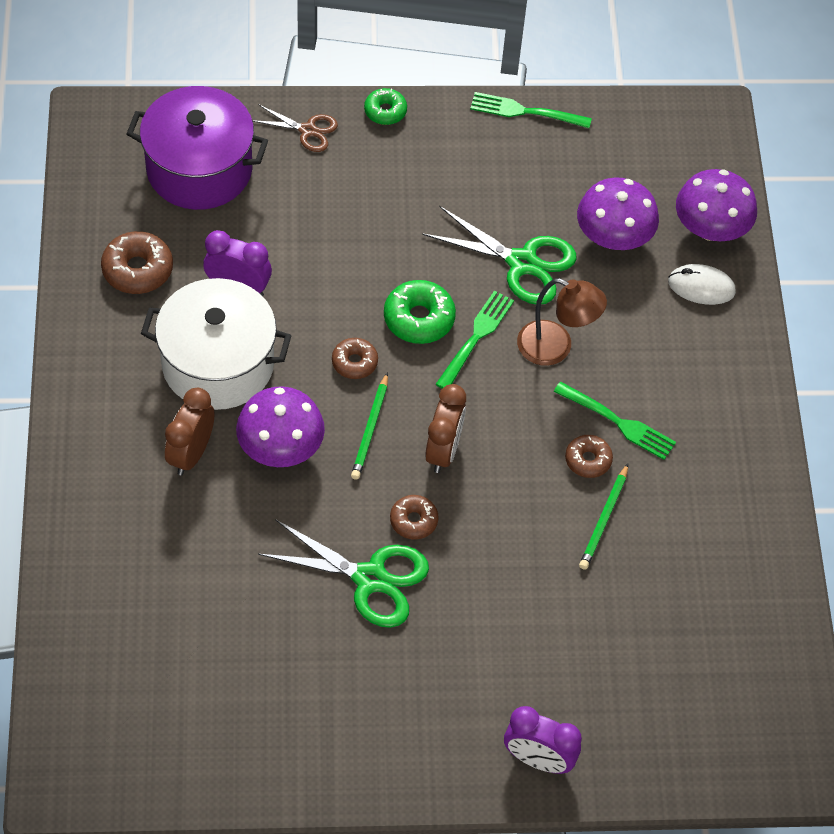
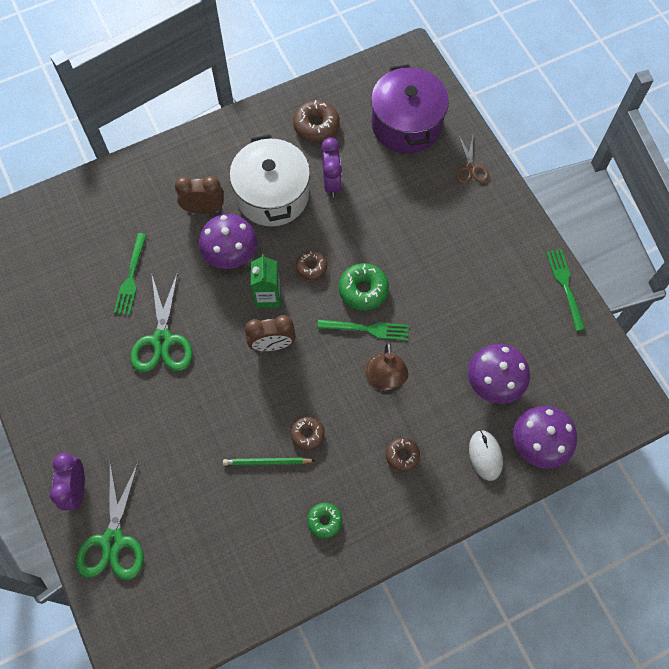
camera: 70 degrees right, 10 degrees up
green pencil [351,372,388,480] -> green carton [251,254,280,308]
green donut [364,88,407,125] -> green donut moved to [307,503,342,538]
brown donut [390,495,438,539] -> brown donut moved to [386,438,420,472]
green scissors [422,206,577,304] -> green scissors moved to [76,462,144,580]
green fork [553,382,676,460] -> green fork moved to [114,233,147,315]

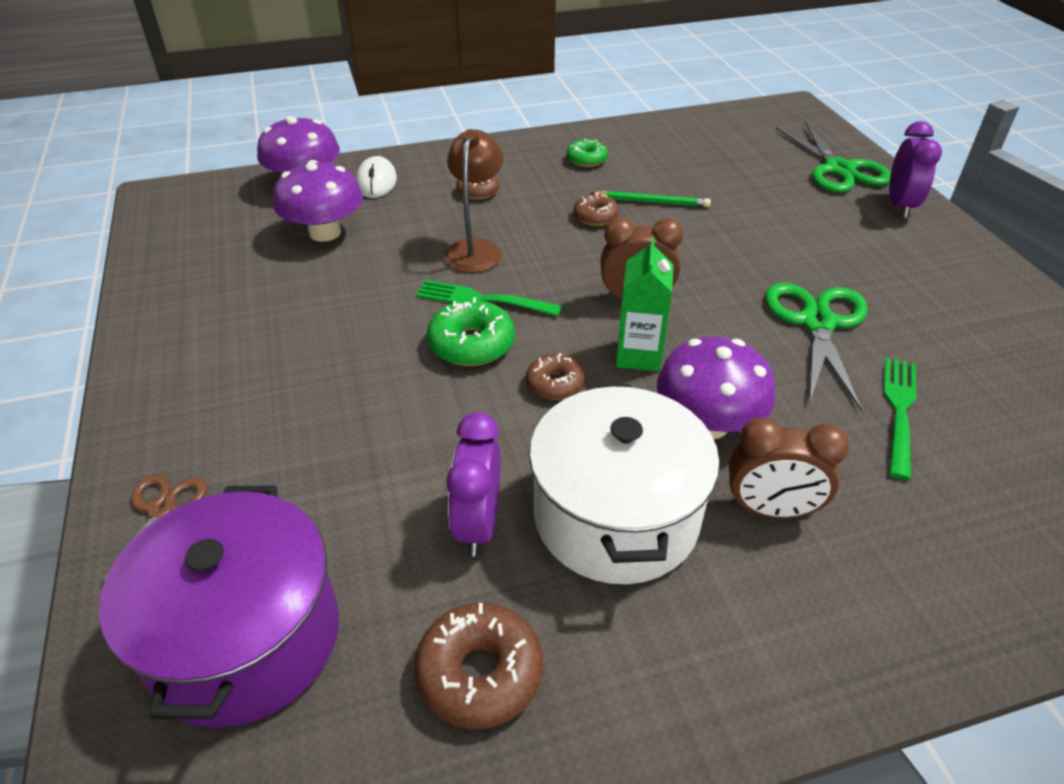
camera: 170 degrees left, 25 degrees down
green scissors [76,462,144,580] -> green scissors turned 150 degrees clockwise [775,121,891,193]
green fork [546,249,585,331] -> none

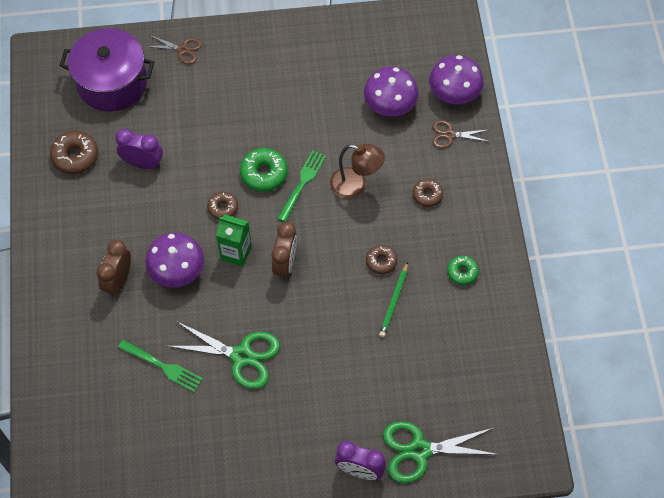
camera: 100 degrees right, 20 degrees up
white mouse [356,156,397,198] -> brown scissors [432,120,491,149]
white pot [529,384,720,584] -> none

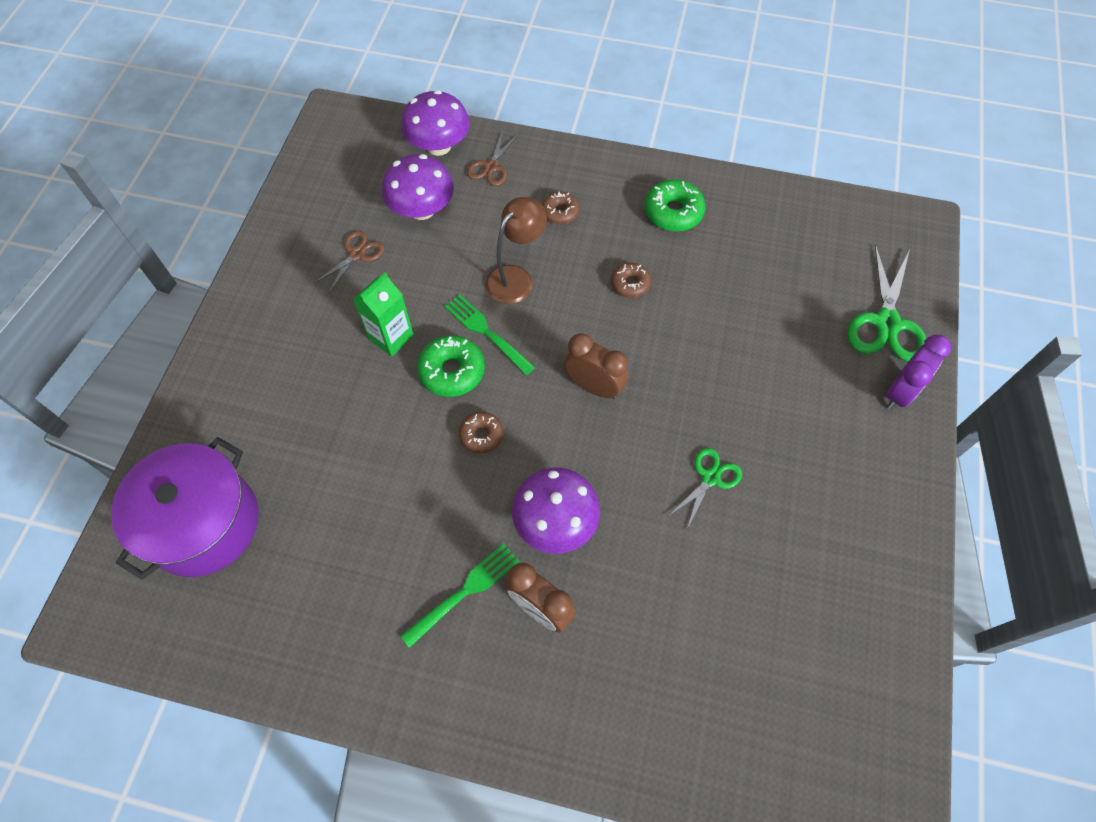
camera: 70 degrees left, 0 degrees up
brown donut [50,131,98,174] -> none
purple clock [115,129,163,169] -> none
green fork [118,340,203,392] -> green fork moved to [400,544,519,648]
brown scissors [144,35,202,64] -> brown scissors moved to [313,231,384,294]
green scissors [167,321,280,389] -> green scissors [669,448,742,529], size x0.58
green carton [216,215,252,267] -> green carton moved to [353,272,414,357]
green pencil [379,262,408,337] -> none
green donut [447,256,479,285] -> green donut [645,180,706,232], size x1.57

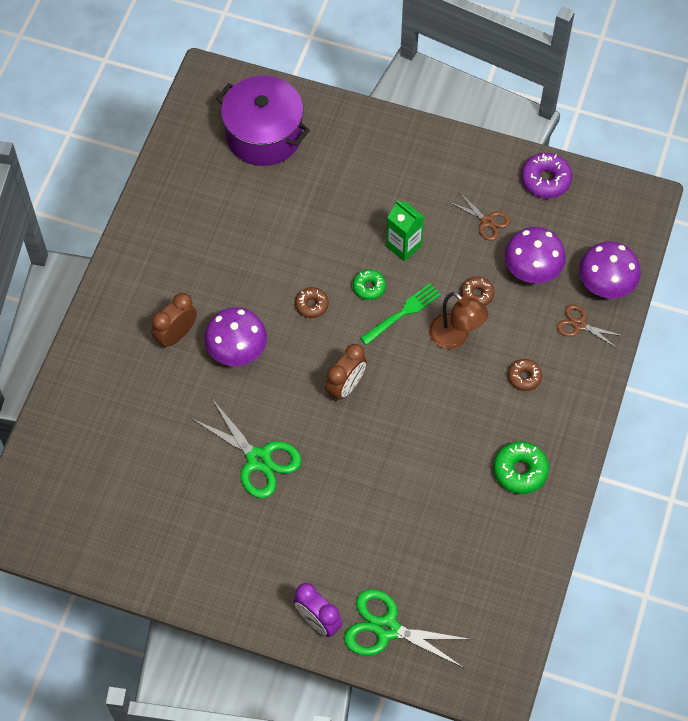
camera: 95 degrees right, 0 degrees up
green fork [400,544,519,648] -> none
green donut [417,335,485,397] -> green donut [353,269,386,300], size x0.64
brown donut [611,263,651,298] -> brown donut moved to [461,277,494,306]
green scissors [669,448,742,529] -> green scissors [191,399,302,498], size x1.73
none -> purple donut [521,153,572,198]

